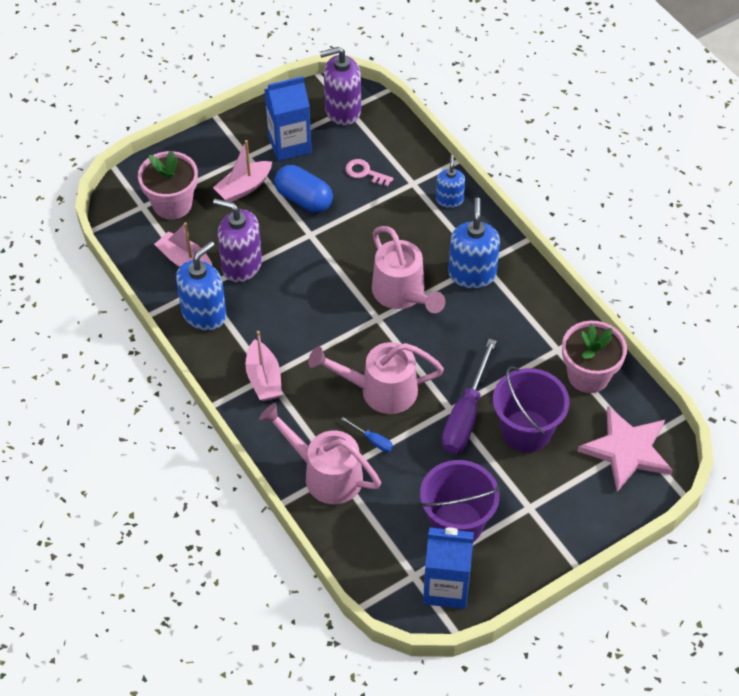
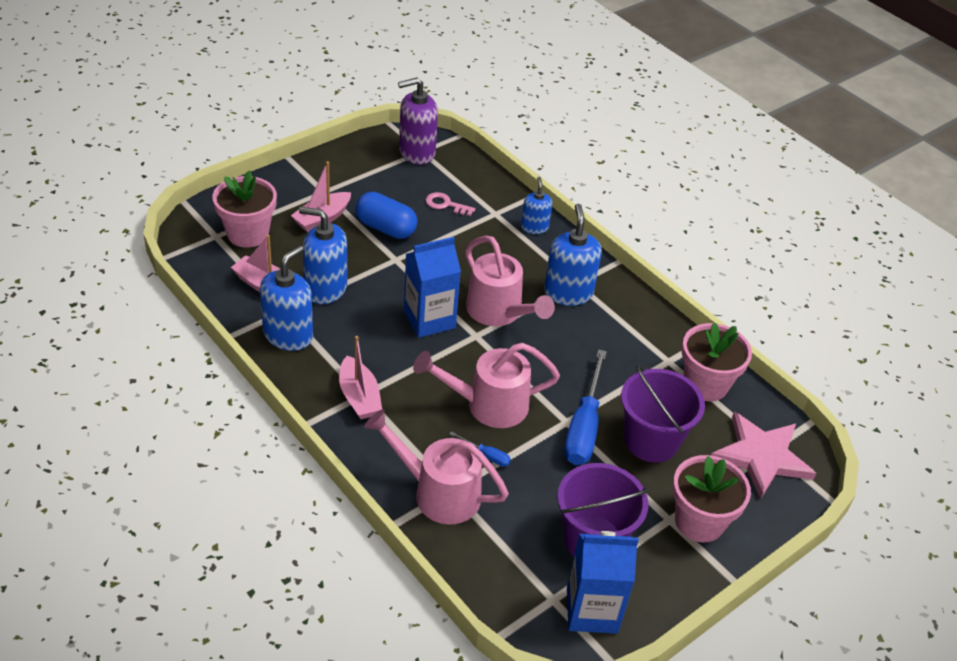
camera: 10 degrees left, 10 degrees down
purple soap dispenser [213,199,262,282] -> blue soap dispenser [299,207,348,304]
blue carton [264,76,311,161] -> blue carton moved to [404,237,461,338]
purple screwdriver [442,339,496,454] -> blue screwdriver [564,349,607,465]
none -> pink flower pot [672,455,751,543]

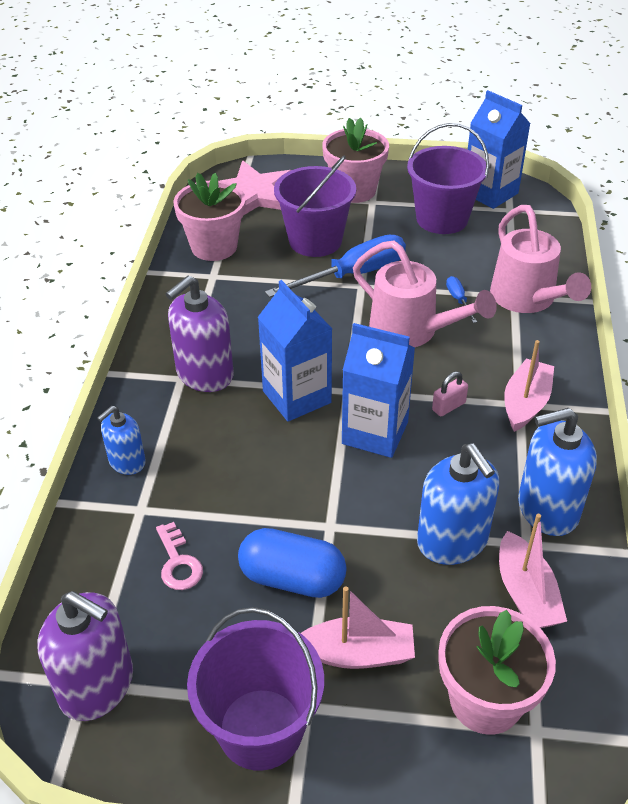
camera: 130 degrees left, 0 degrees up
blue capsule [355,192,418,239] -> blue capsule turned 60 degrees counterclockwise [238,528,347,598]
pink watering can [465,236,555,326] -> blue carton [258,280,332,422]
blue soap dispenser [544,204,602,306] -> purple soap dispenser [166,276,234,392]
none -> purple bucket [187,607,324,771]
none -> pink padlock [432,371,468,416]

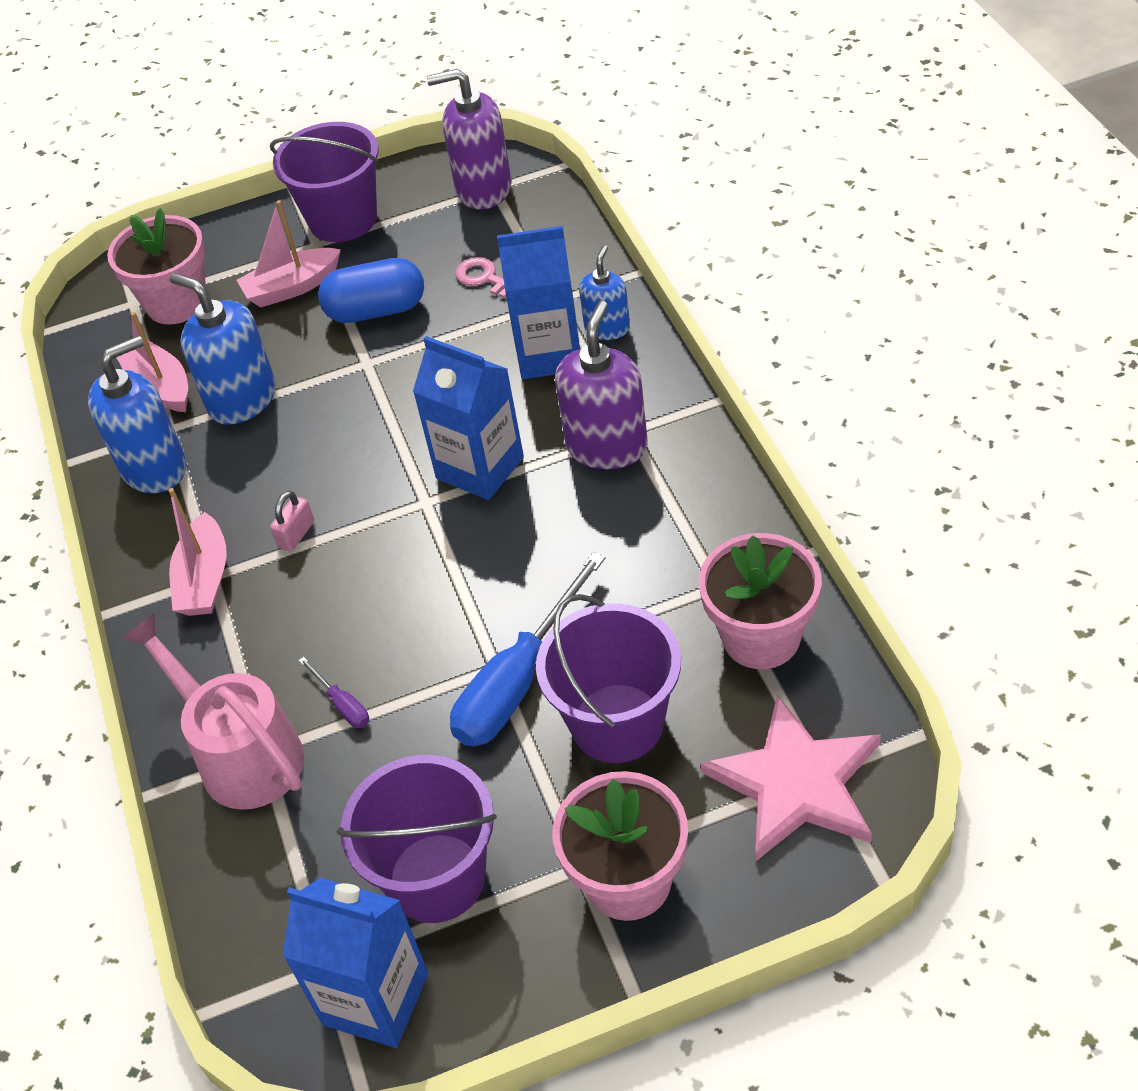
camera: 160 degrees right, 5 degrees up
blue carton [342,323,415,458] -> blue carton moved to [497,226,580,379]
pink watering can [353,240,497,347] -> none
blue screwdriver [446,276,477,323] -> purple screwdriver [298,657,369,728]

